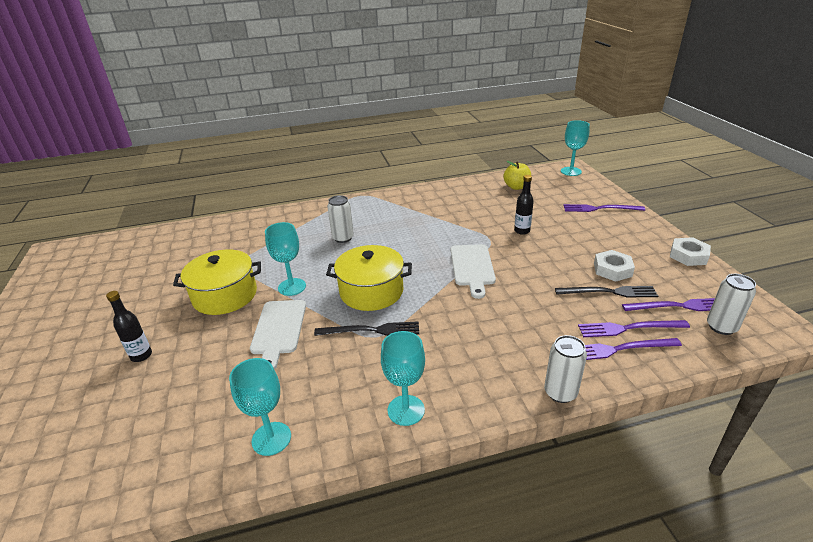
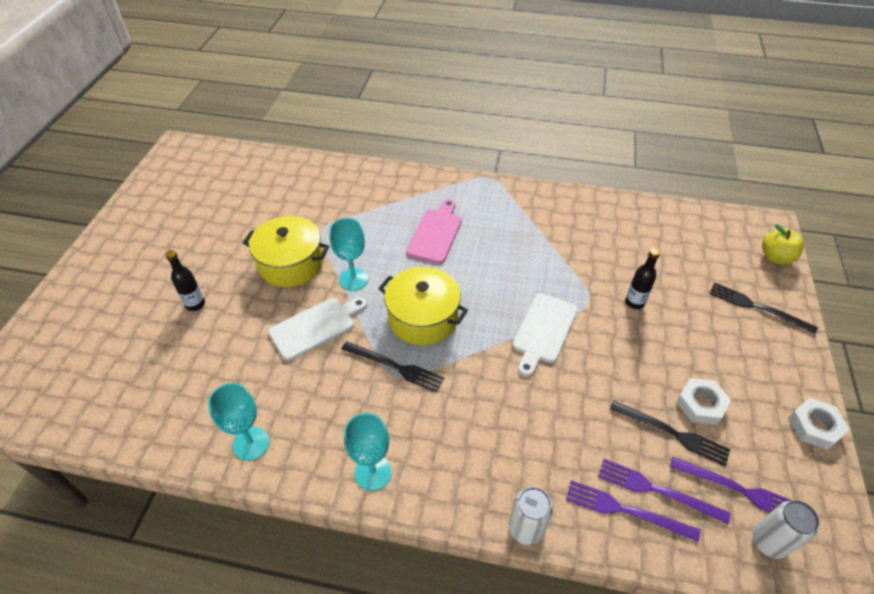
camera: 25 degrees right, 15 degrees up
white cutting board [250,300,306,370] -> white cutting board turned 150 degrees counterclockwise [268,297,367,361]
white can [327,195,354,243] -> pink cutting board [406,199,462,264]
yellow apple [503,161,531,190] -> yellow apple moved to [762,224,804,265]
turquoise goblet [561,120,590,176] -> none
purple fork [563,204,645,212] -> black fork [709,282,818,334]

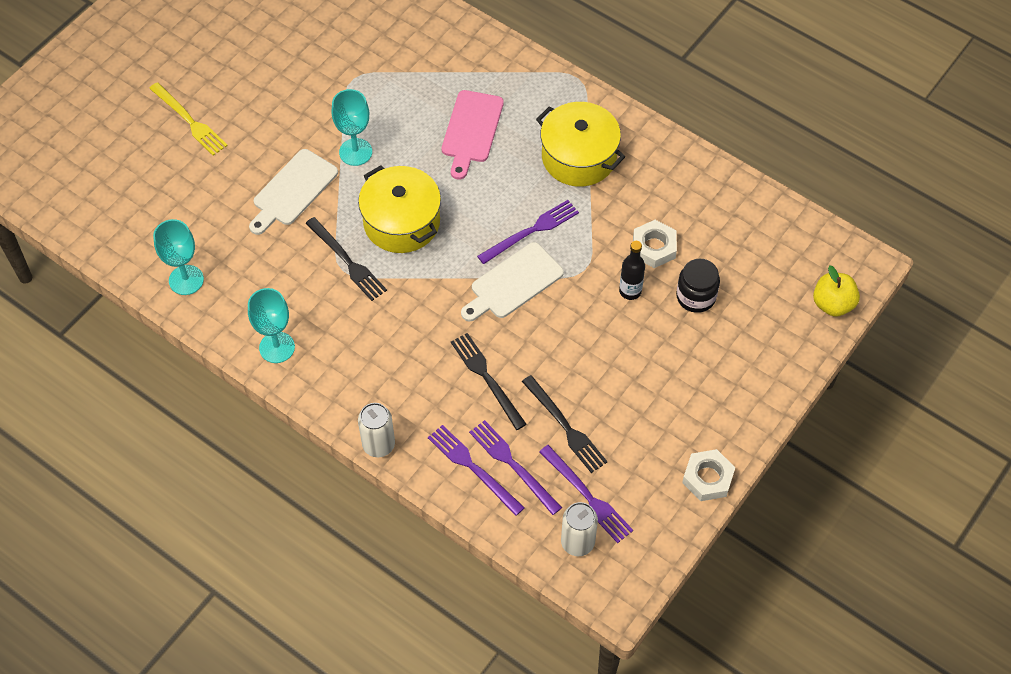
camera: 25 degrees right, 10 degrees up
black bottle [165,250,205,311] -> yellow fork [149,82,228,156]
yellow pot [243,216,329,287] -> yellow pot moved to [536,102,625,187]
white cutting board [268,297,367,361] -> white cutting board turned 135 degrees clockwise [249,149,338,235]
pink cutting board [406,199,462,264] -> pink cutting board turned 150 degrees clockwise [442,90,504,180]
white nut [676,378,731,425] -> white nut moved to [633,220,677,268]
black fork [709,282,818,334] -> black fork moved to [451,333,527,430]
none -> purple fork [477,200,579,264]
none -> black jar [676,259,720,313]

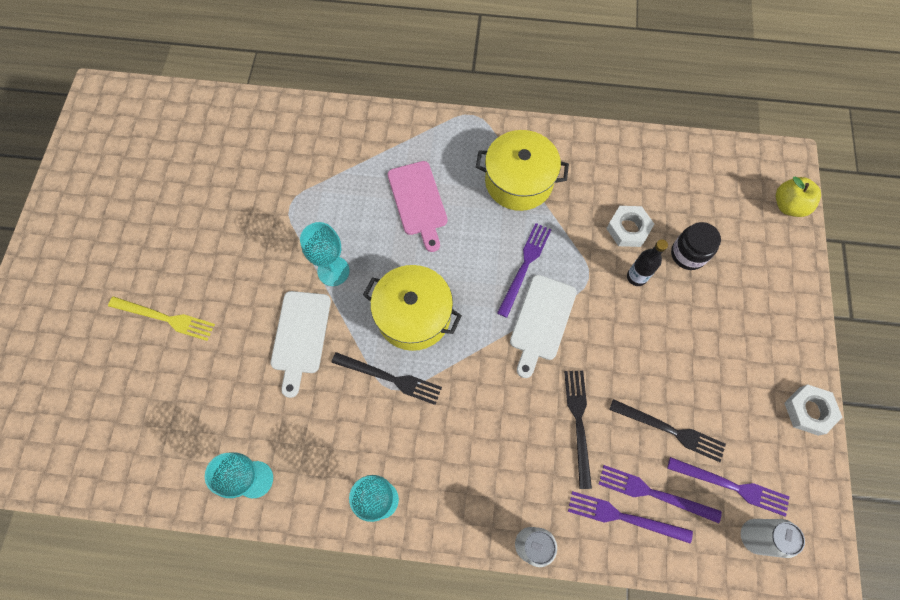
camera: 30 degrees left, 10 degrees up
black fork [451,333,527,430] -> black fork turned 60 degrees clockwise [564,371,592,489]

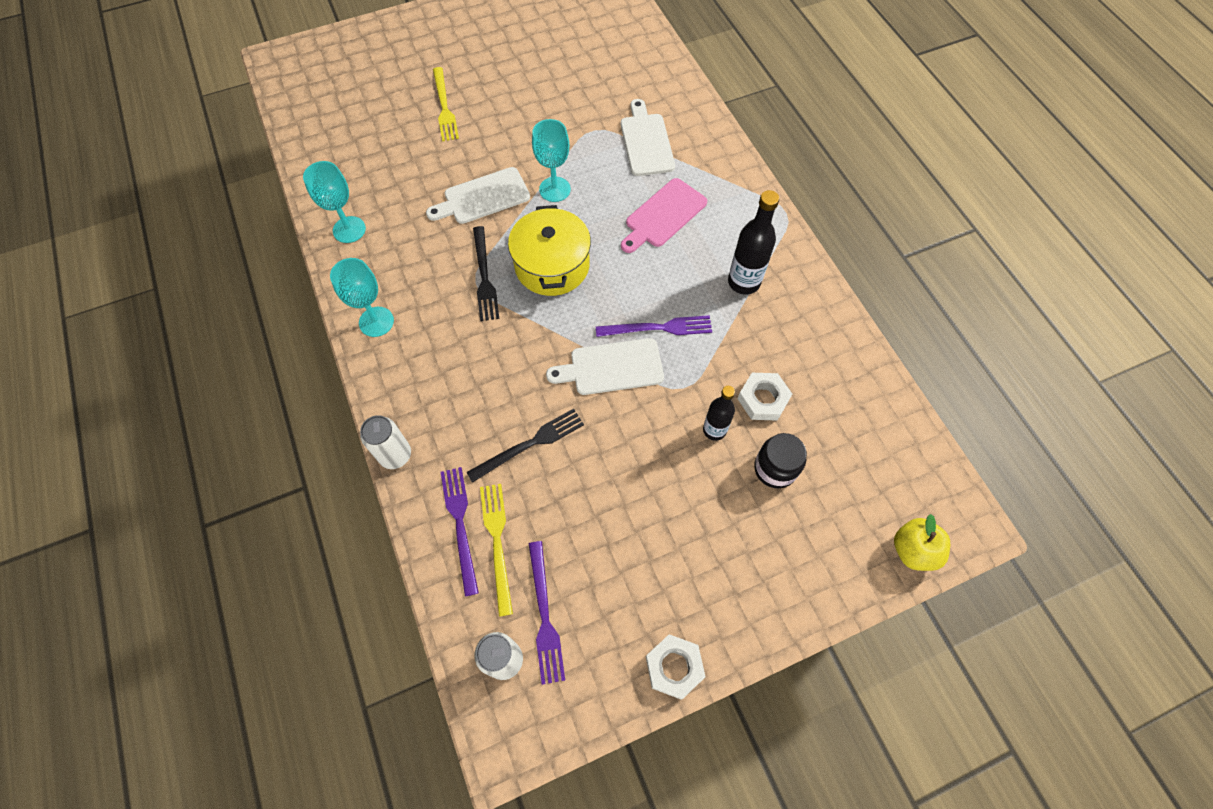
camera: 60 degrees right, 5 degrees down
yellow pot [476,130,569,211] -> black bottle [728,190,779,295]
purple fork [599,465,722,523] -> yellow fork [480,484,513,617]
black fork [609,399,726,462] -> none
none -> white cutting board [621,99,675,176]

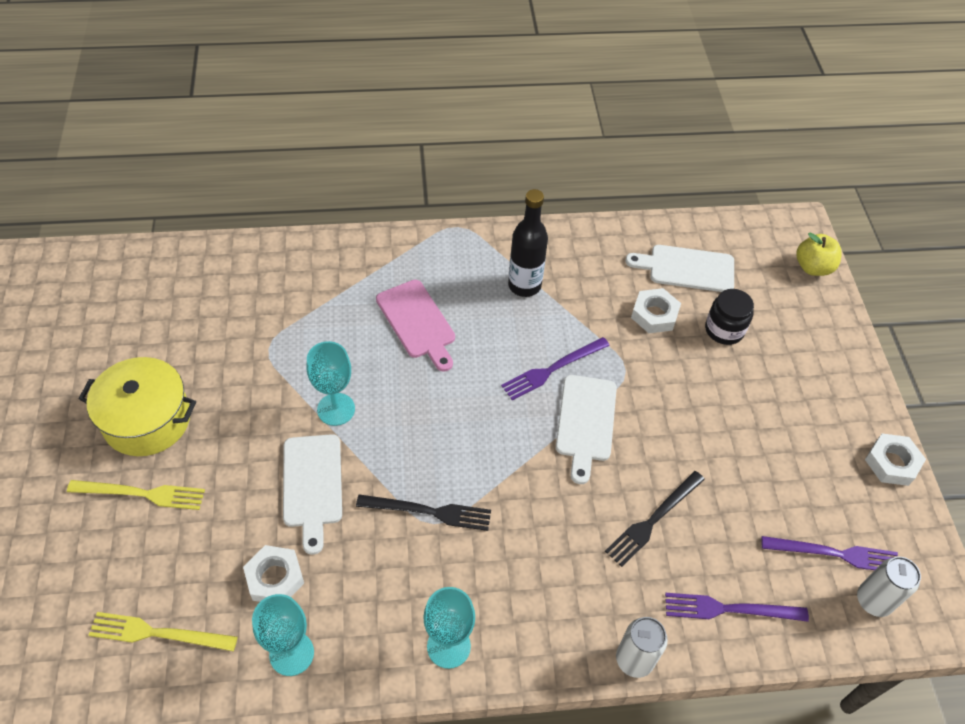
camera: 75 degrees left, 10 degrees down
black fork [466,409,584,483] -> black fork turned 120 degrees counterclockwise [605,471,705,567]
yellow fork [480,484,513,617] -> yellow fork moved to [89,612,238,651]
yellow pot [508,205,591,296] -> yellow pot moved to [79,357,196,456]
purple fork [596,315,712,337] -> purple fork turned 135 degrees counterclockwise [501,337,610,400]
white cutting board [621,99,675,176] -> white cutting board moved to [625,245,734,292]
black bottle [703,386,735,441] -> none
none -> white nut [243,545,304,602]

